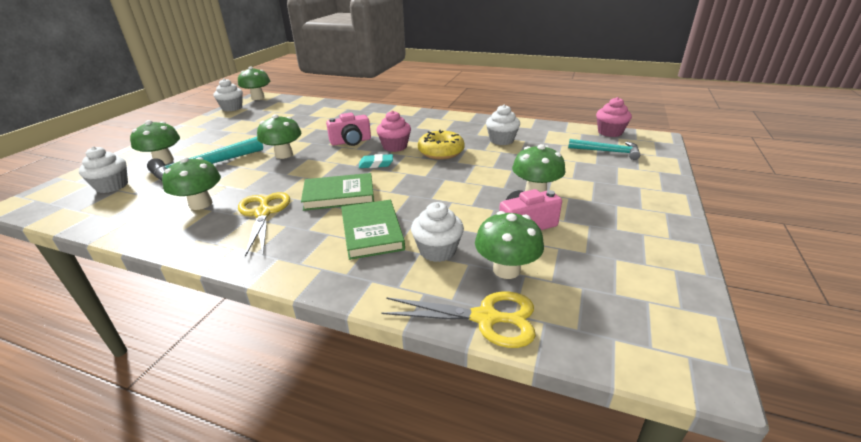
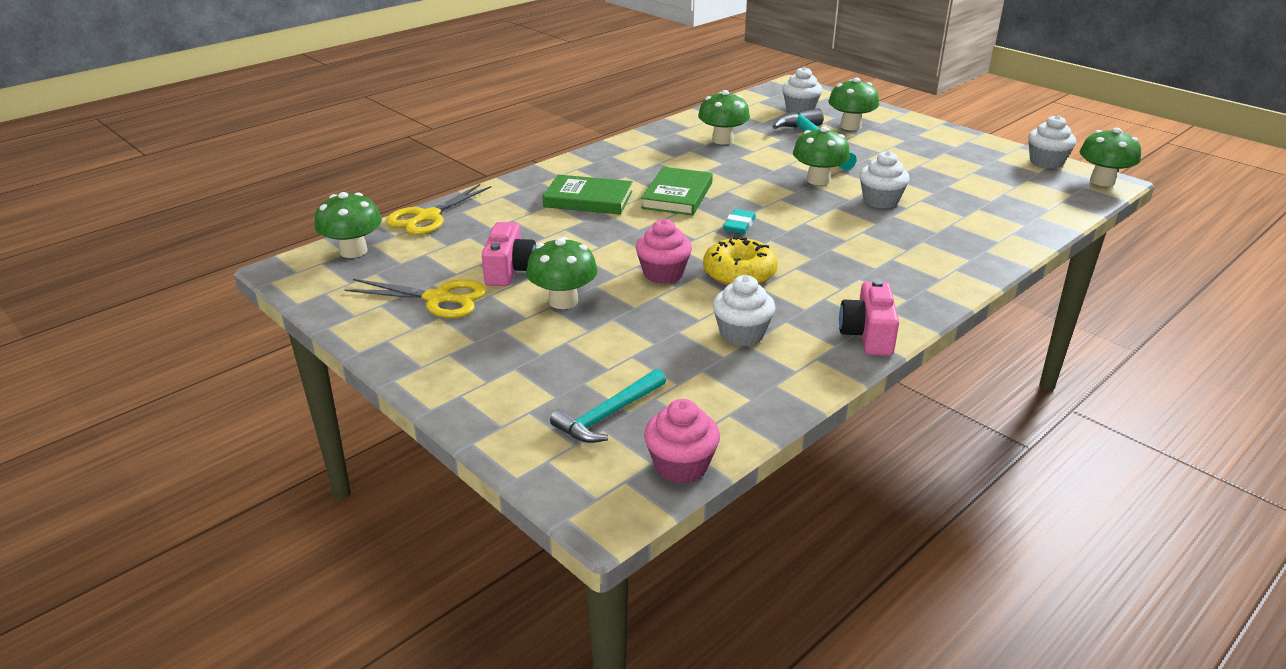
camera: 115 degrees right, 0 degrees up
yellow scissors [238,192,290,257] -> yellow scissors moved to [344,279,486,318]
pink camera [326,113,371,146] -> pink camera moved to [839,279,899,356]
pink cupcake [377,111,411,152] -> pink cupcake moved to [636,219,692,284]
white cupcake [411,202,464,262] -> white cupcake moved to [860,151,910,209]
green mushroom [475,211,544,279] -> green mushroom moved to [315,192,382,258]

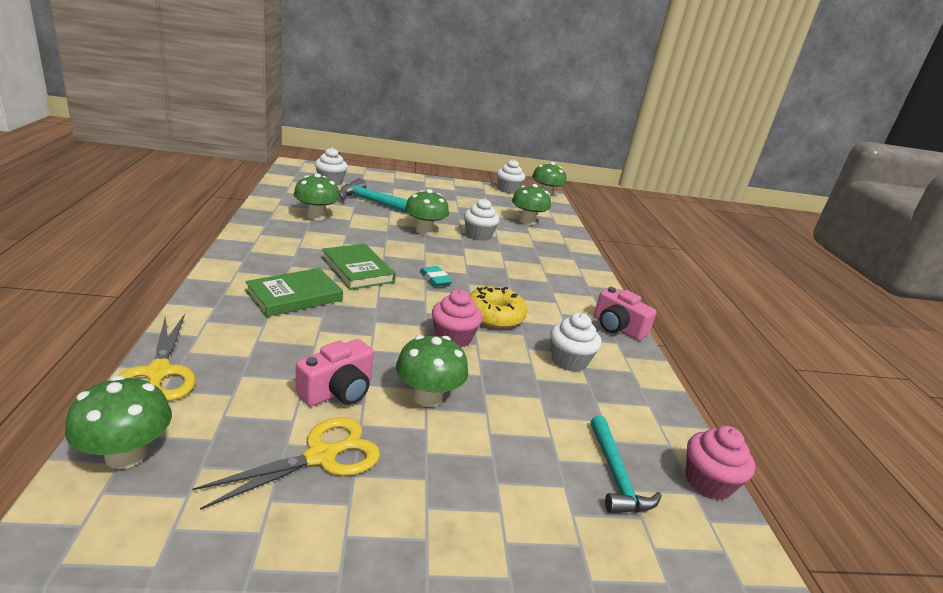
camera: 55 degrees left, 5 degrees down
pink camera [482,222,536,286] -> pink camera turned 90 degrees clockwise [296,339,373,406]
green mushroom [828,78,879,131] -> green mushroom moved to [512,184,551,225]

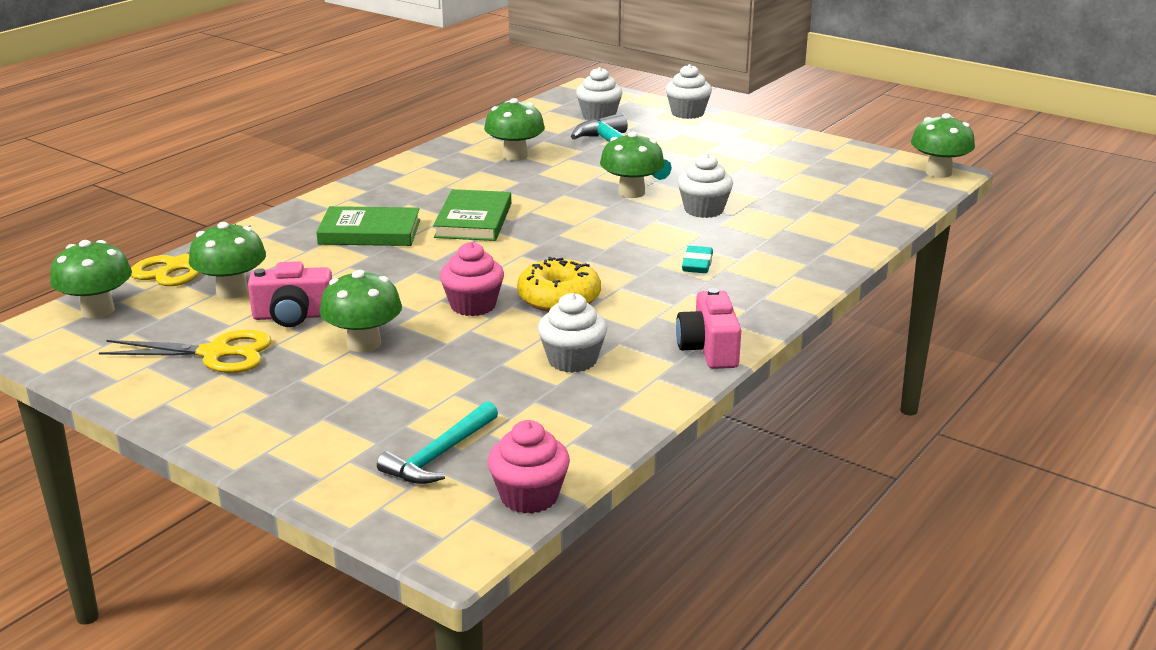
camera: 45 degrees right, 0 degrees up
turquoise eraser [420,266,453,287] -> turquoise eraser moved to [682,246,713,273]
white cupcake [497,159,525,194] -> white cupcake moved to [666,64,712,119]
green mushroom [512,184,551,225] -> green mushroom moved to [189,222,266,298]

